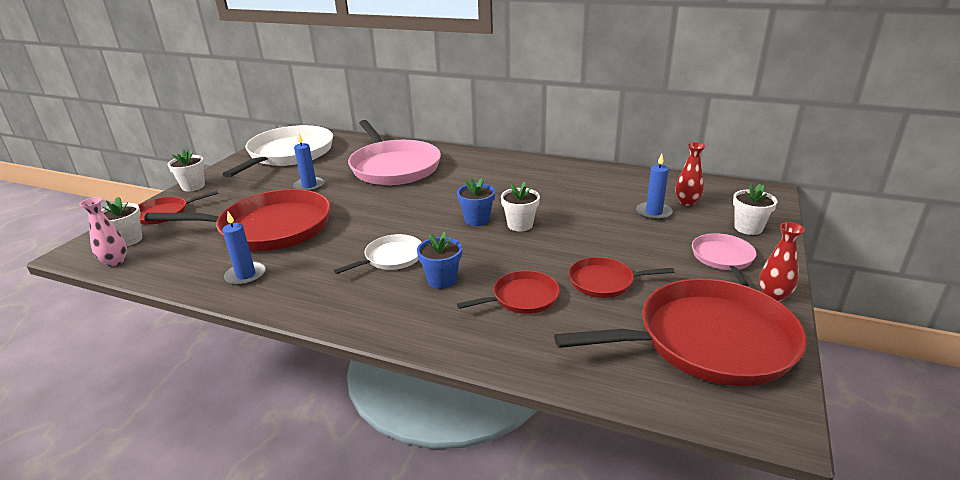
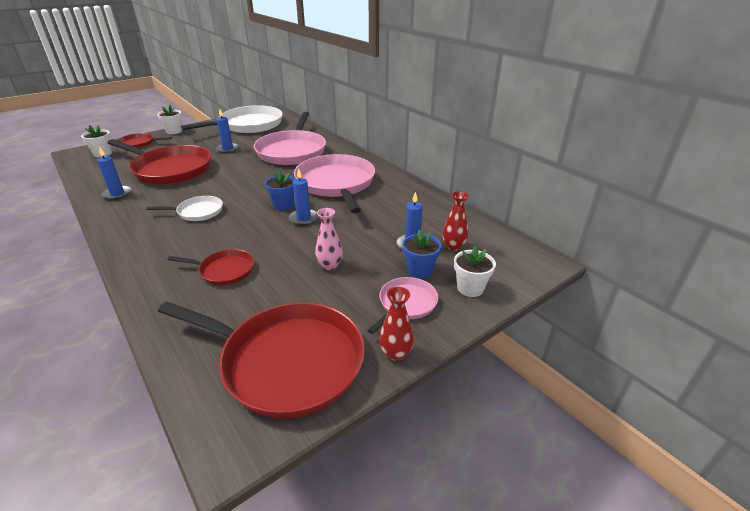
camera: 30 degrees right, 5 degrees up
pink vase [79,197,127,266] -> pink vase moved to [315,208,343,270]
blue flower pot [417,232,462,289] -> blue flower pot moved to [402,230,441,278]
white flower pot [501,182,540,231] -> blue candle [289,168,319,226]
red pan [569,257,675,298] -> none
none -> pink pan [294,154,375,213]

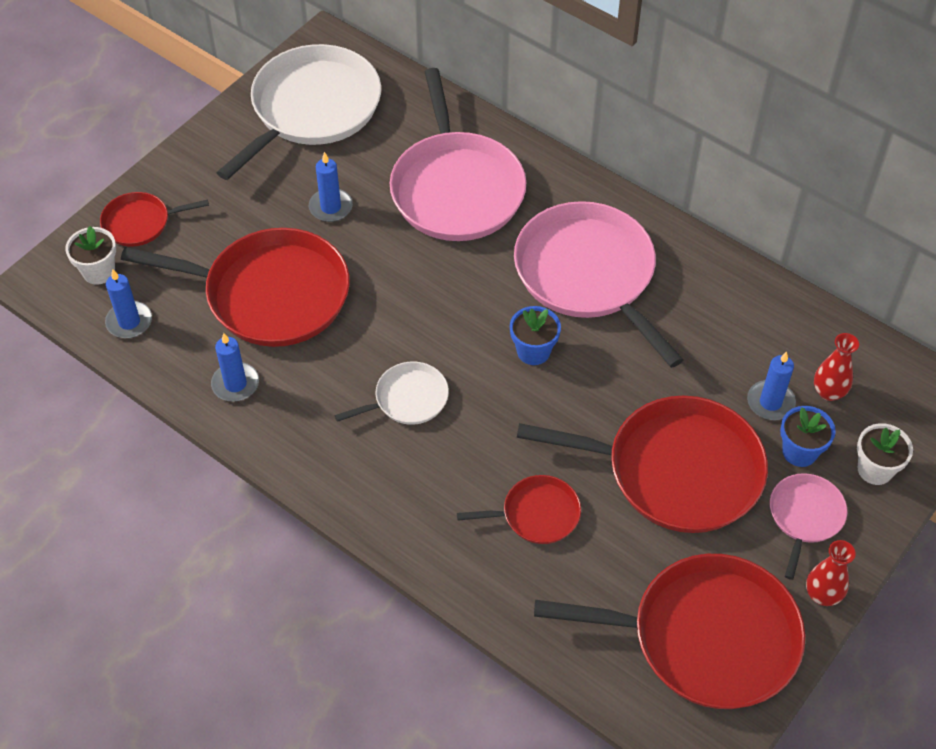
camera: 15 degrees left, 20 degrees up
white flower pot [157,105,182,134] -> none
blue candle [289,168,319,226] -> blue candle moved to [105,269,152,338]
pink vase [315,208,343,270] -> red pan [517,396,768,533]

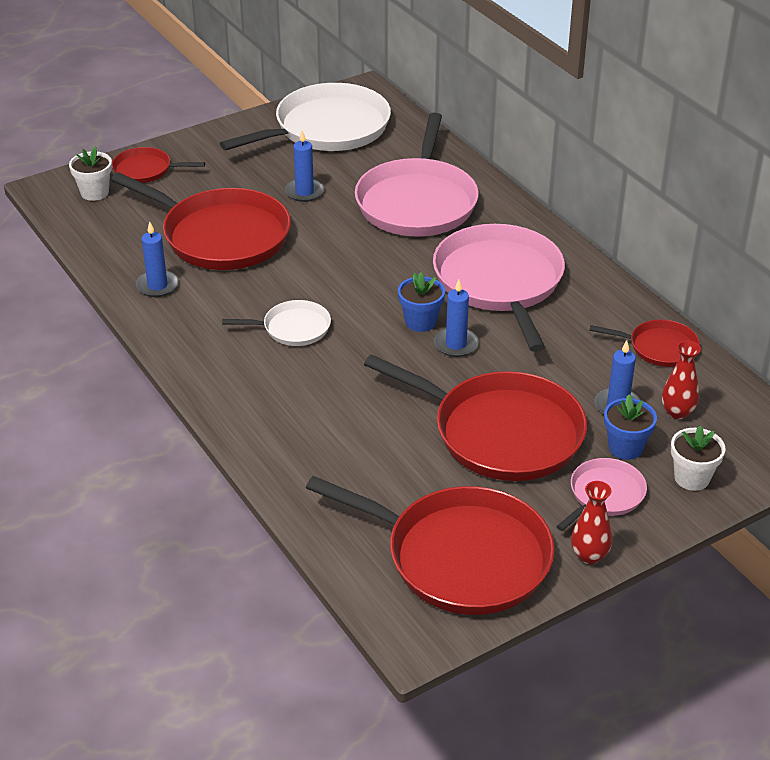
camera: 20 degrees right, 15 degrees down
blue candle [105,269,152,338] -> blue candle moved to [434,279,479,357]
red pan [457,475,581,544] -> red pan moved to [589,319,700,367]

